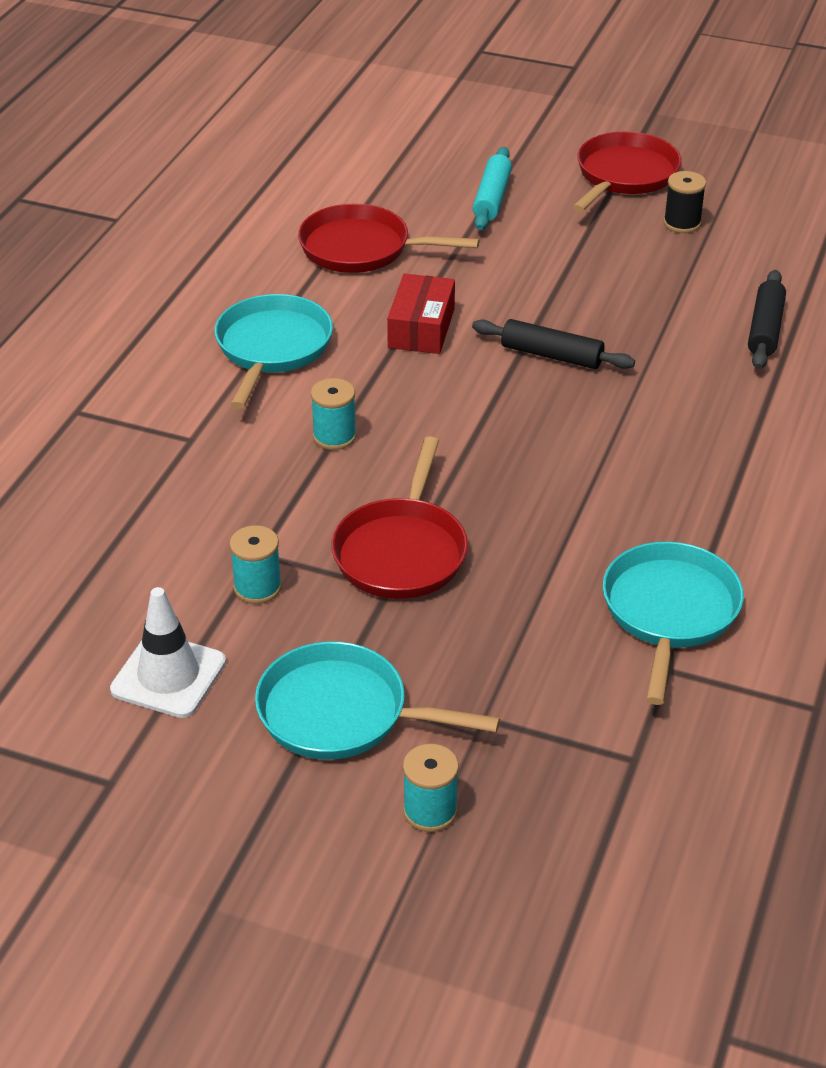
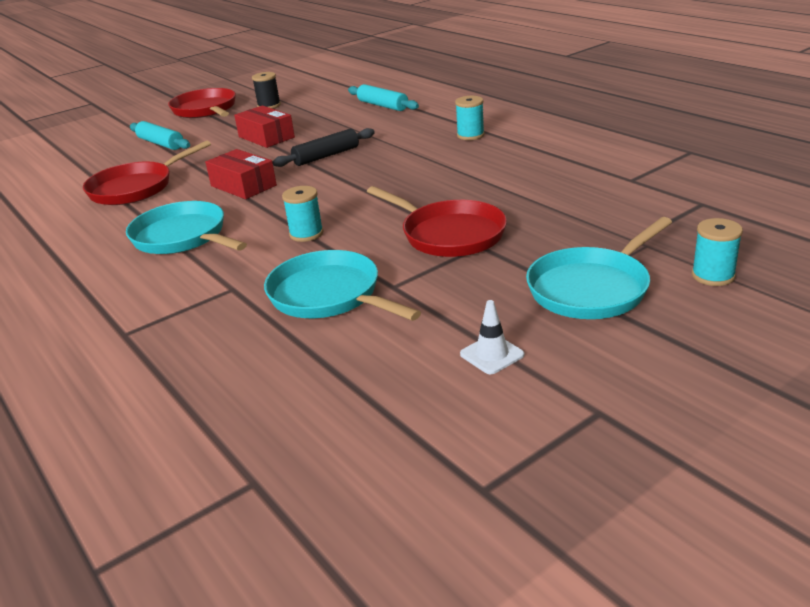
camera: 55 degrees left, 10 degrees down
white traffic cone [110,587,226,718] -> white traffic cone [460,300,524,374], size x0.59
turquoise spool [229,525,282,604] -> turquoise spool moved to [455,96,485,140]
turquoise pan [603,542,744,705] -> turquoise pan moved to [264,250,421,321]
black rolling pin [748,270,786,369] -> turquoise rolling pin [348,84,419,111]
none -> red box [234,105,295,148]

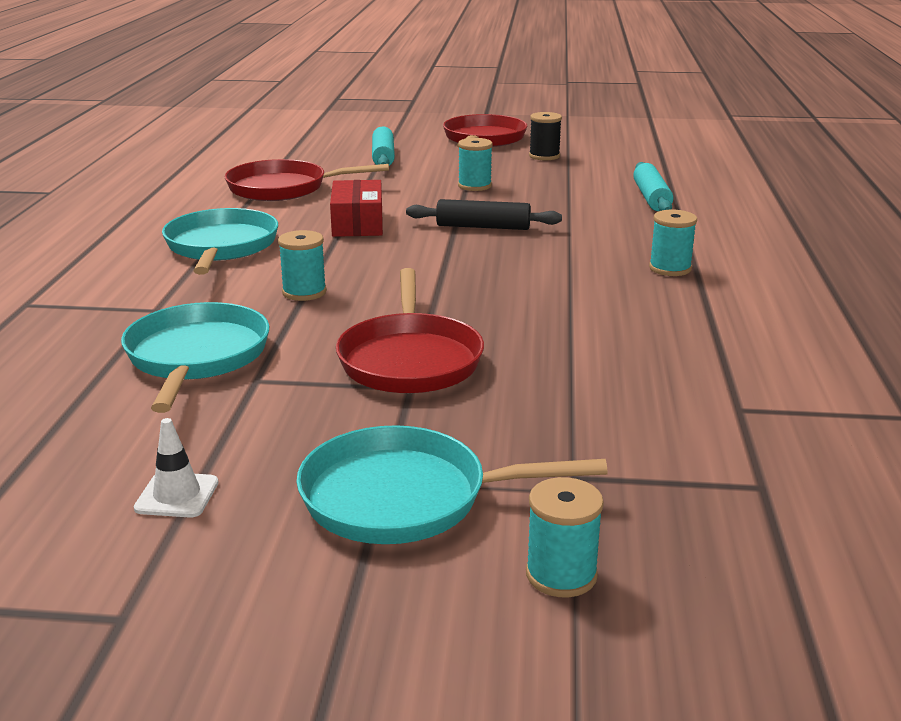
camera: 40 degrees right, 5 degrees down
red box [234,105,295,148] -> turquoise spool [458,138,493,191]

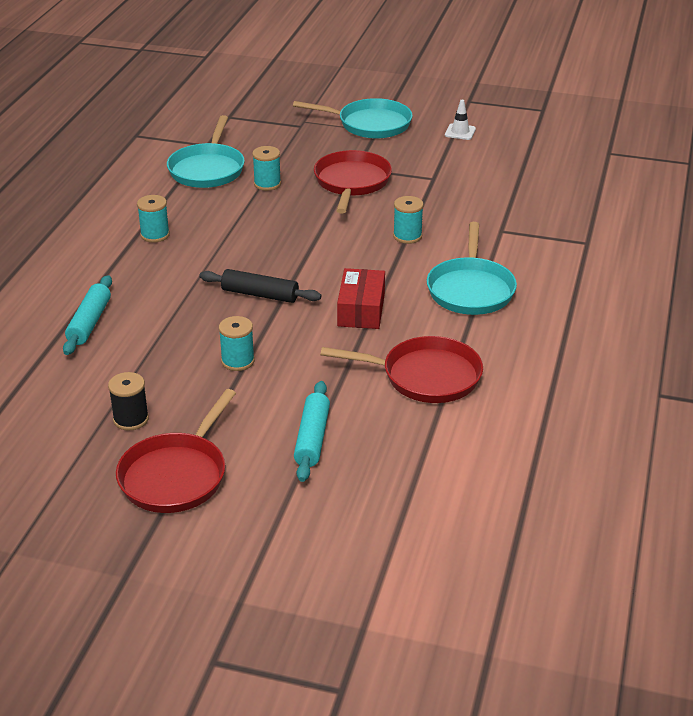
camera: 170 degrees left, 10 degrees up
turquoise pan [121,302,269,413] -> turquoise pan moved to [167,115,245,188]
turquoise spool [526,477,604,597] -> turquoise spool moved to [252,146,281,191]

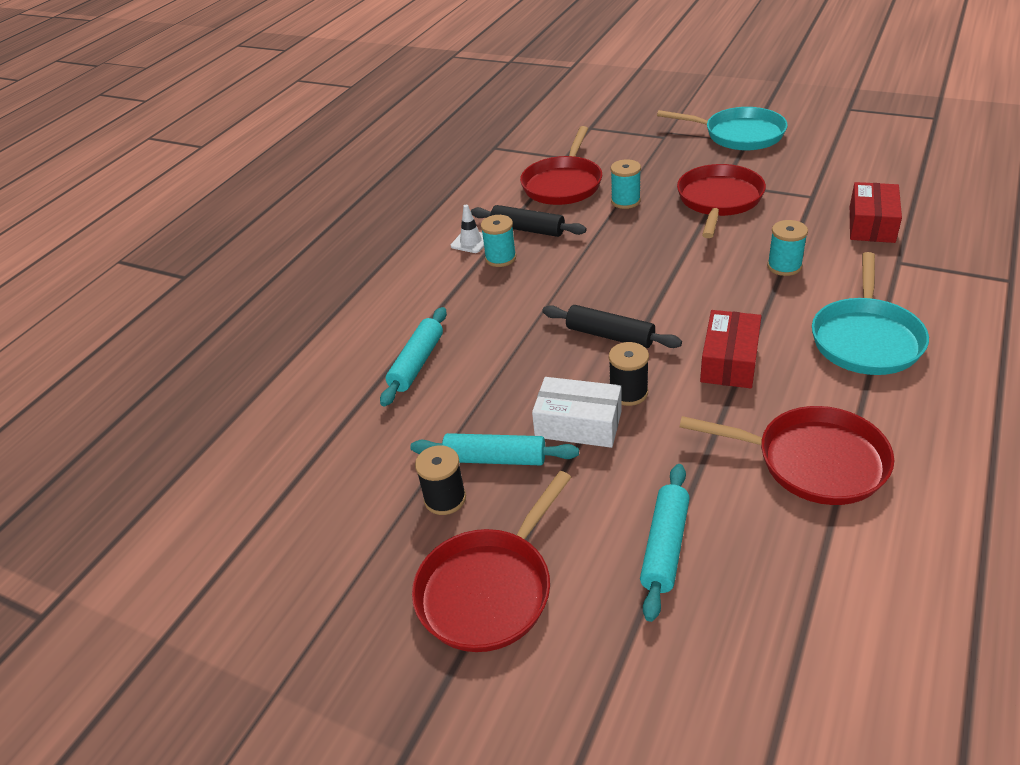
camera: 15 degrees right, 5 degrees up
turquoise pan [167,115,245,188] -> red pan [520,126,602,205]
turquoise spool [219,316,255,371] -> white box [532,377,622,448]
white traffic cone [445,100,476,140] -> white traffic cone moved to [451,205,484,253]
none -> turquoise rolling pin [410,433,579,465]
none -> black rolling pin [471,205,587,237]
none -> black spool [609,342,649,406]
none -> red box [850,182,902,243]

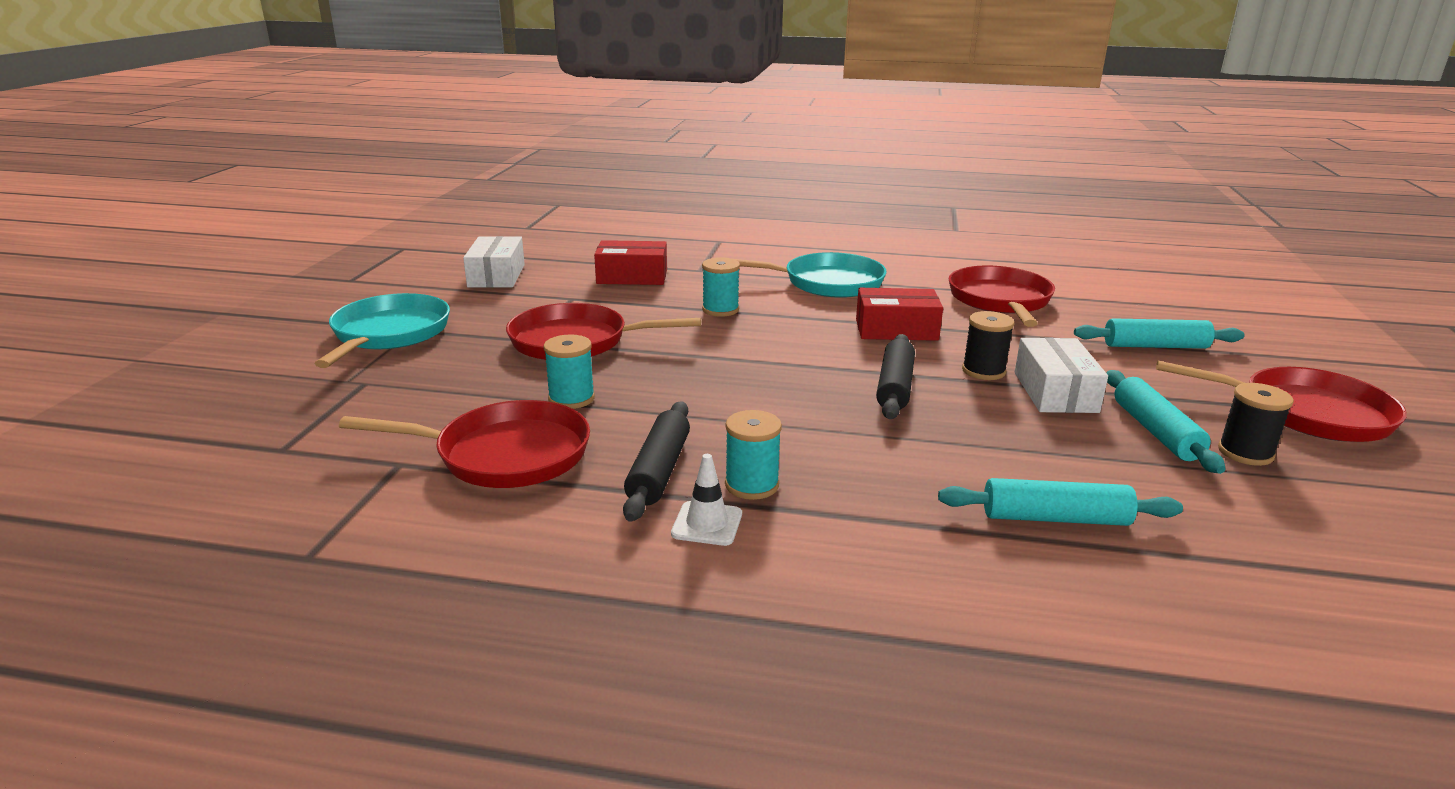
camera: 110 degrees left, 15 degrees down
none -> white box [463,236,525,288]

